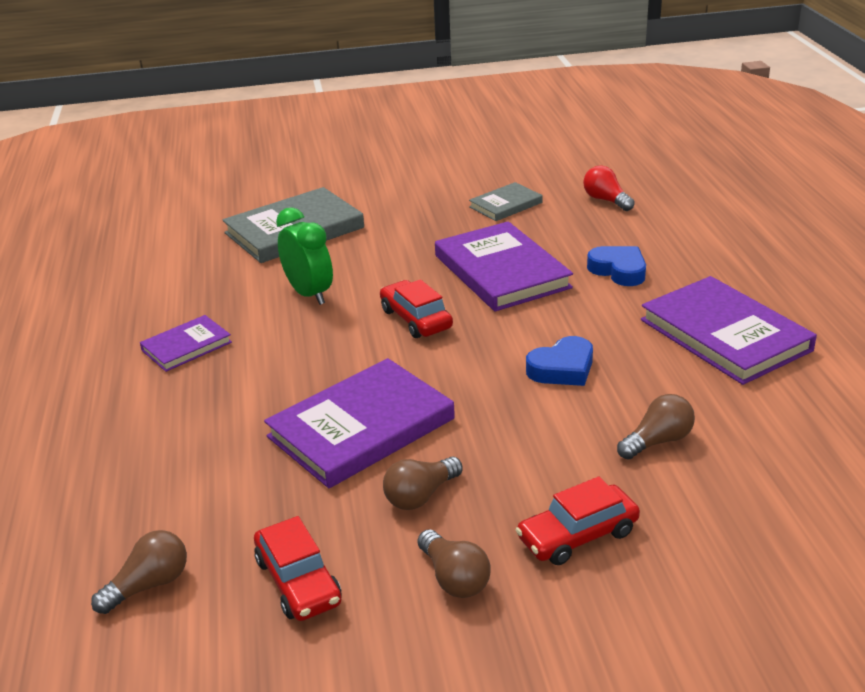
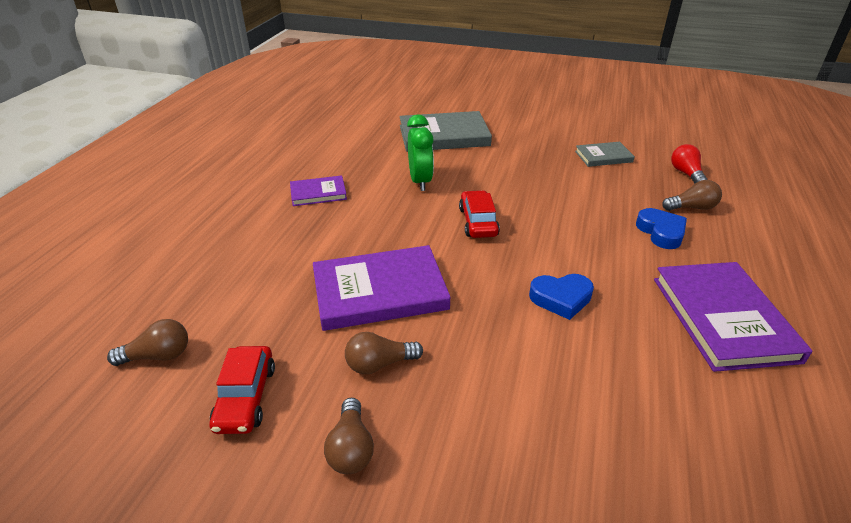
camera: 25 degrees right, 5 degrees up
purple book [435,221,573,311] -> none
red car [516,477,640,565] -> none
brown light bulb [617,394,695,460] -> brown light bulb moved to [662,180,722,211]

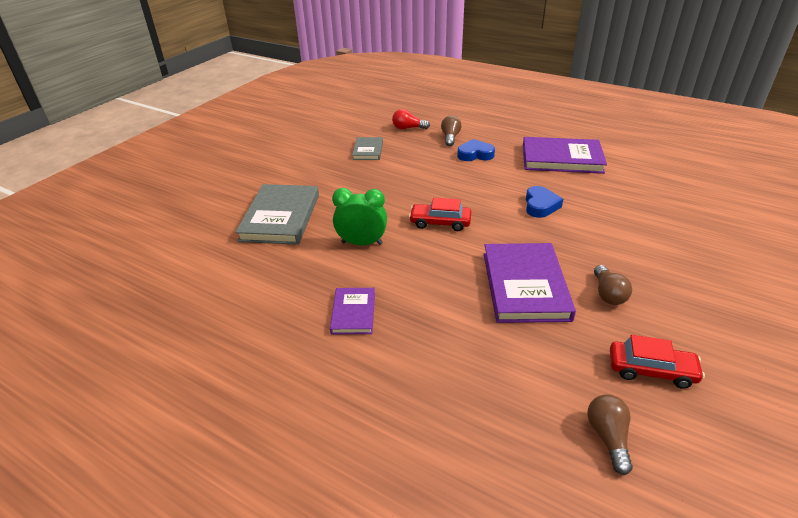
camera: 75 degrees left, 0 degrees up
brown light bulb [324,398,374,474] -> none

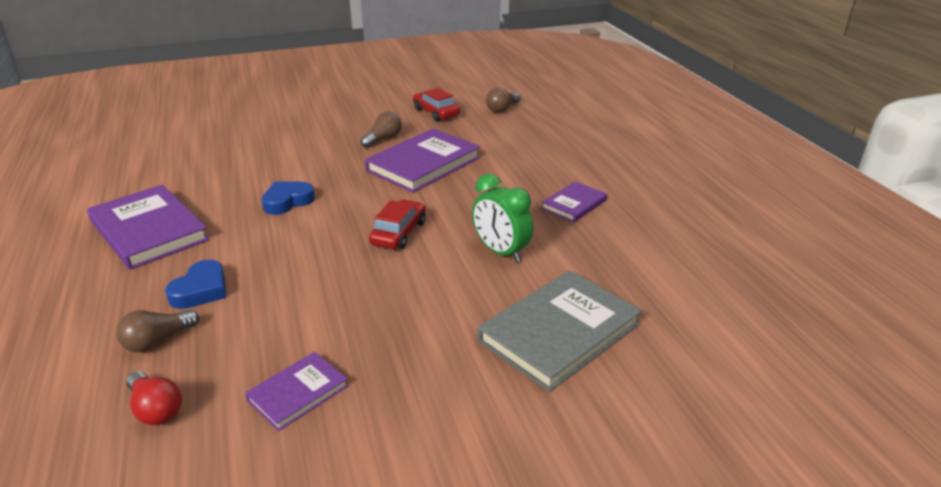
camera: 140 degrees left, 5 degrees down
grey book [352,137,383,160] -> purple book [245,352,349,431]
red car [409,198,471,231] -> red car turned 120 degrees counterclockwise [369,199,426,249]
blue heart [457,139,495,161] -> blue heart turned 105 degrees counterclockwise [165,260,226,309]

